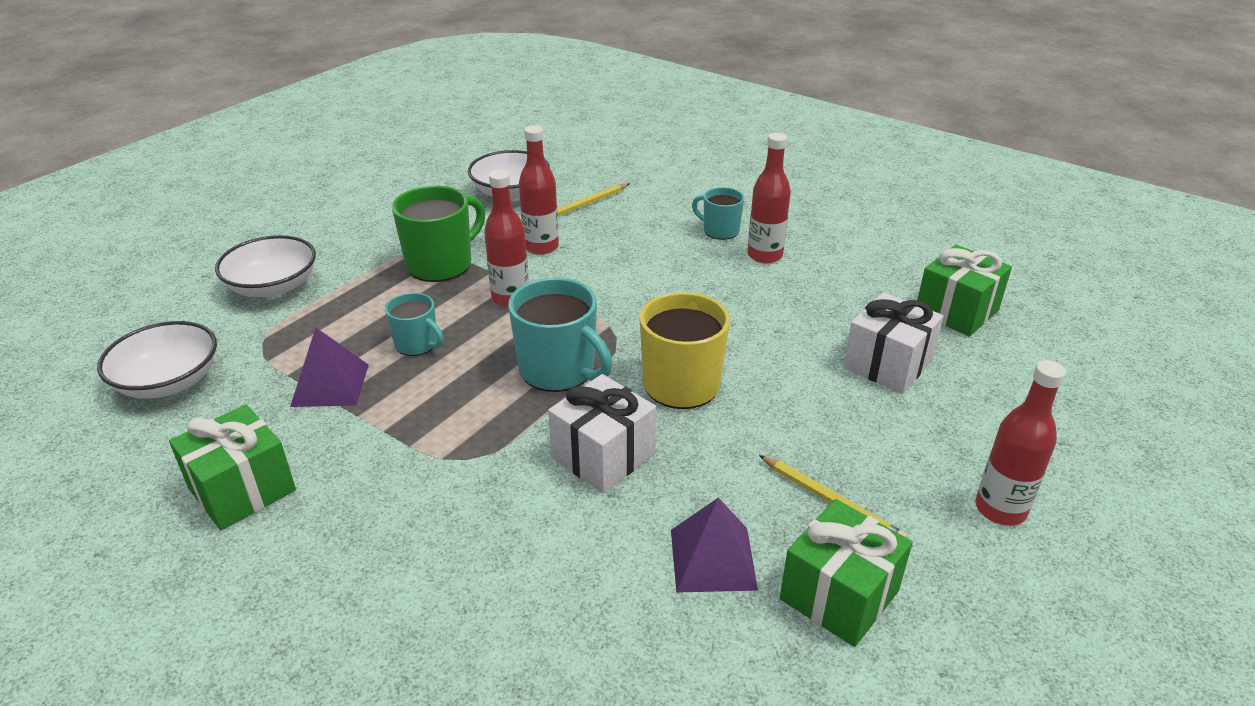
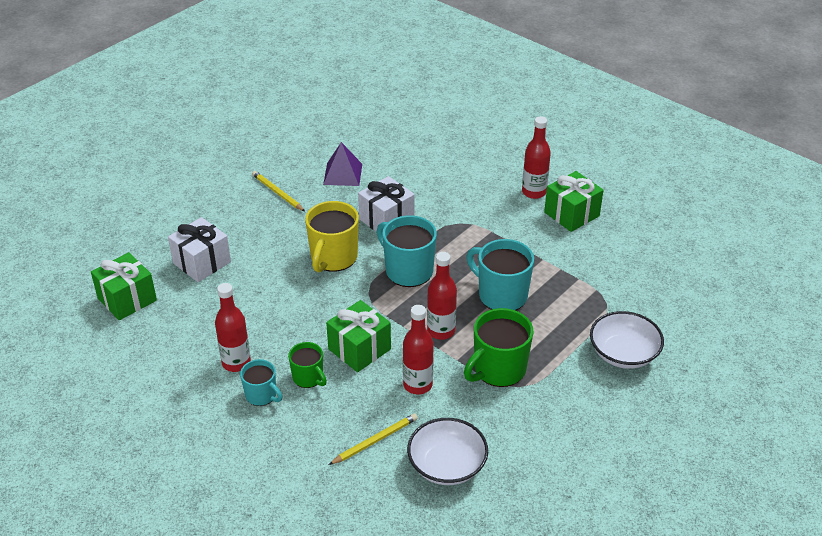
camera: 175 degrees left, 5 degrees up
white bowl [97,321,217,399] -> none
purple pyramid [290,328,369,407] -> none
turquoise mug [385,292,444,356] -> turquoise mug [466,239,534,311], size x1.71
green gift [780,499,913,647] -> green gift moved to [326,300,391,372]
red bottle [975,360,1066,525] -> red bottle moved to [522,116,551,199]
none -> green mug [288,342,327,388]

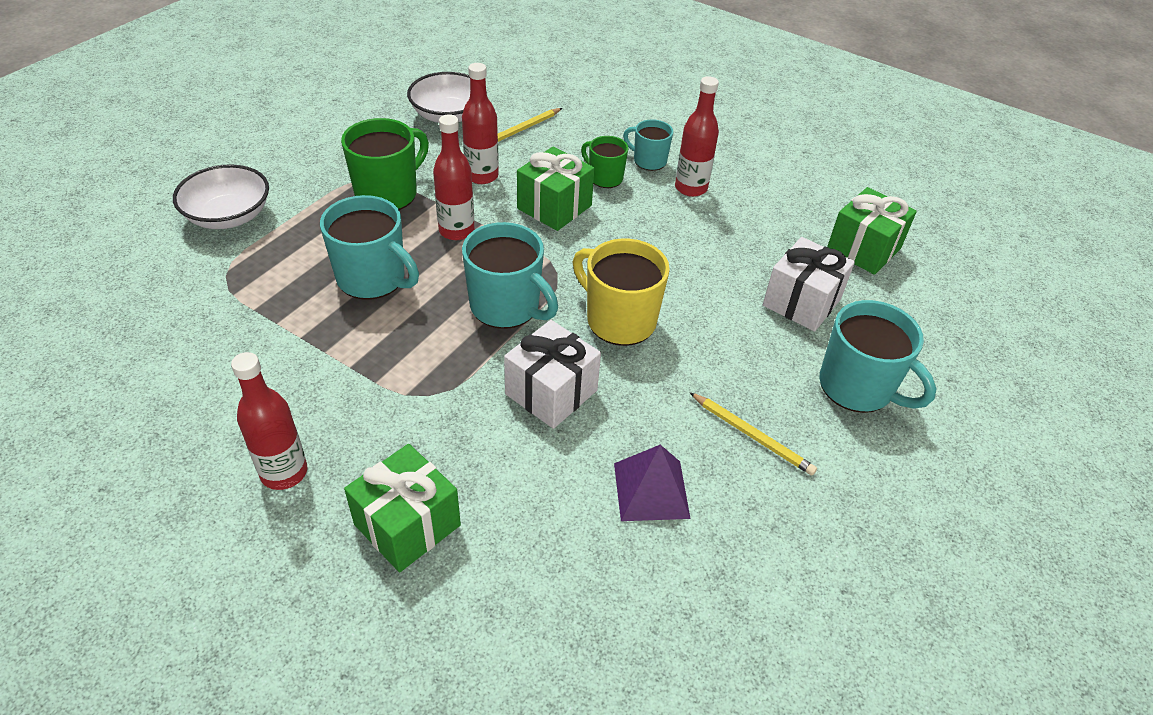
camera: 170 degrees right, 5 degrees up
yellow mug [305,201,359,272] -> yellow mug turned 60 degrees counterclockwise [572,239,670,346]
green gift [544,171,604,232] -> green gift moved to [344,444,461,572]
none -> turquoise mug [820,300,937,413]

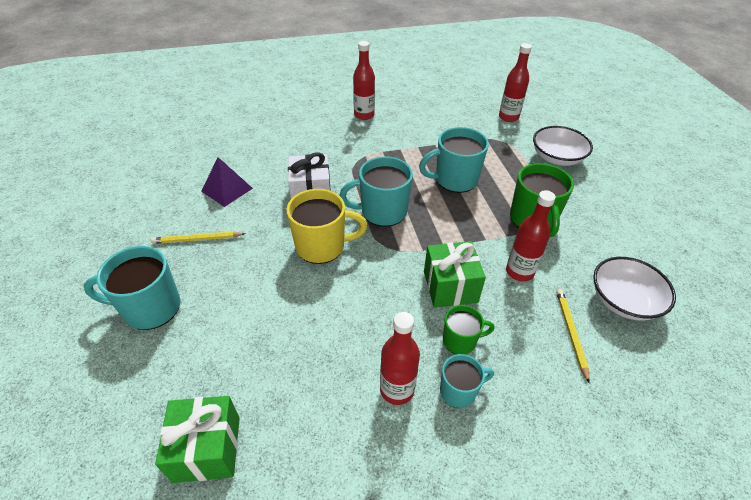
camera: 135 degrees right, 0 degrees up
green gift [344,444,461,572] -> none
red bottle [433,114,475,240] -> red bottle moved to [499,43,532,122]
white gift [763,237,855,332] -> none

